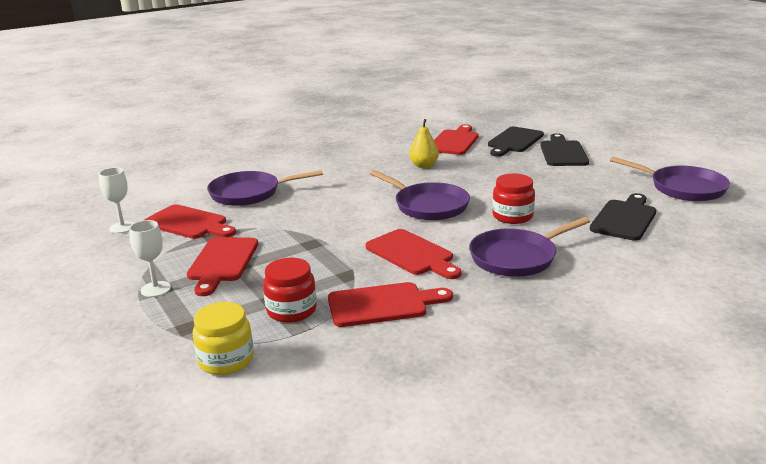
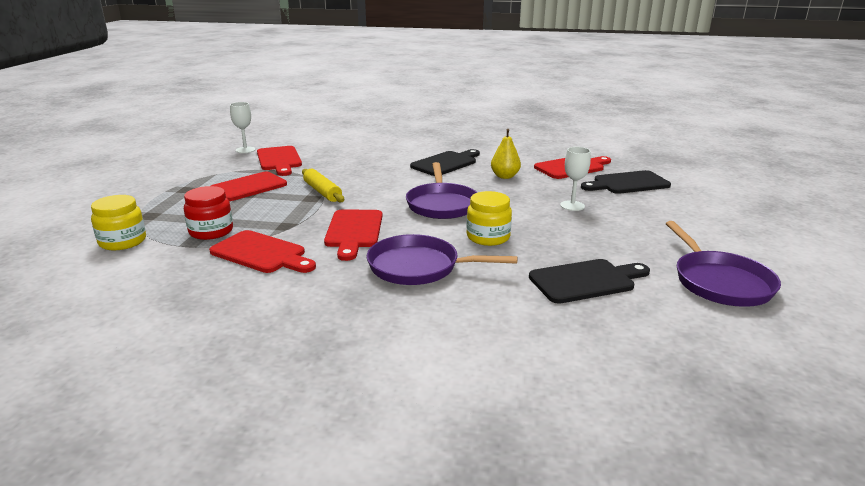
camera: 40 degrees right, 0 degrees up
white goblet [129,220,171,297] -> white goblet moved to [560,147,591,211]
purple pan [207,170,323,206] -> none
red jar [492,174,535,224] -> yellow jar [466,191,512,246]
black cutting board [540,133,589,166] -> black cutting board moved to [410,149,480,176]
none -> yellow rolling pin [302,169,344,202]

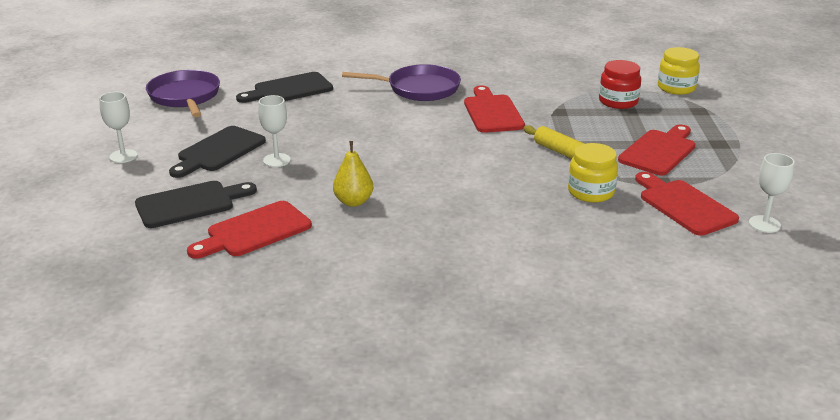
camera: 170 degrees right, 5 degrees up
red cutting board [209,230,316,273] -> none
purple pan [406,162,478,219] -> none
black cutting board [410,149,480,176] -> black cutting board moved to [169,126,266,178]
yellow jar [466,191,512,246] -> yellow jar moved to [568,143,618,203]
none -> white goblet [99,92,137,163]

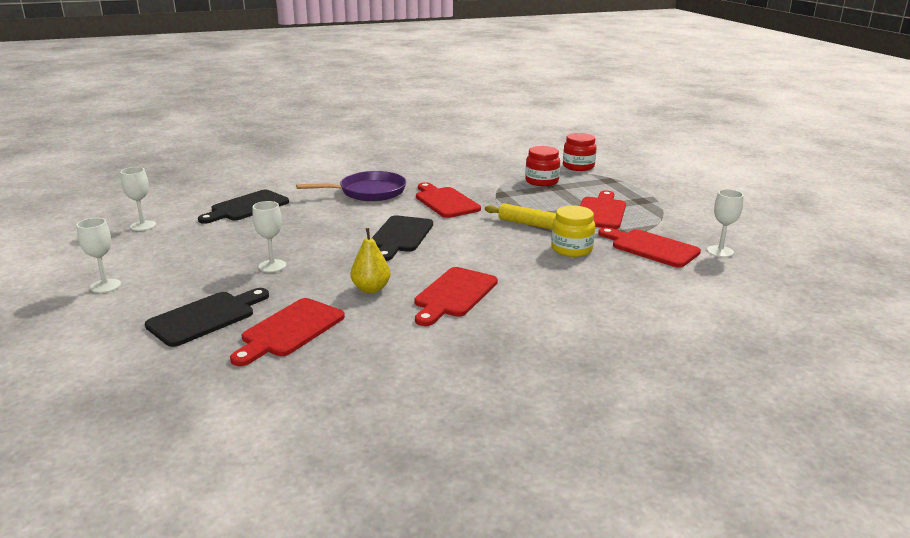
camera: 20 degrees left, 5 degrees down
purple pan [146,70,220,117] -> white goblet [120,167,156,231]
black cutting board [169,126,266,178] -> black cutting board moved to [372,215,433,261]
yellow jar [658,47,700,95] -> red jar [563,133,596,171]
none -> red cutting board [414,267,498,326]

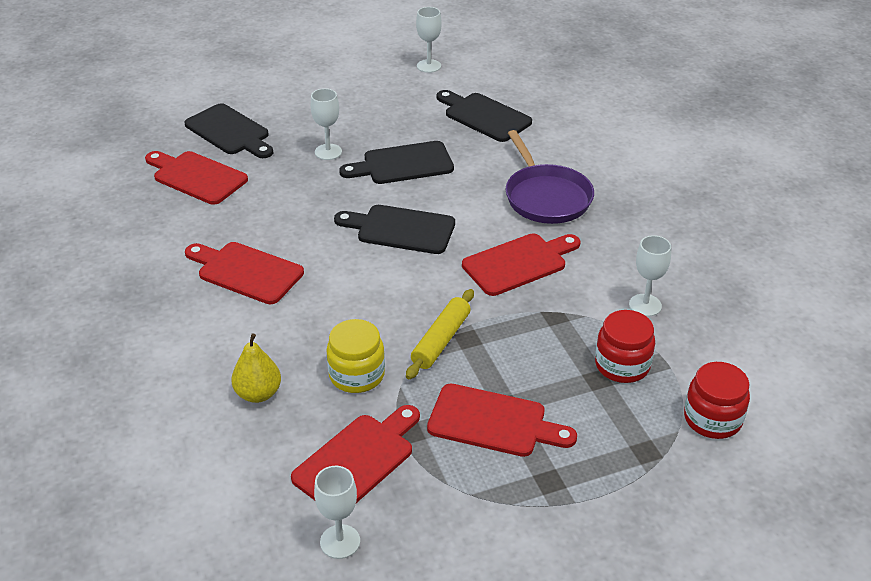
camera: 90 degrees right, 15 degrees up
white goblet [77,218,121,293] -> white goblet moved to [629,235,671,317]
yellow pear [351,228,390,293] -> yellow pear moved to [231,333,281,403]
none -> black cutting board [339,141,454,184]

